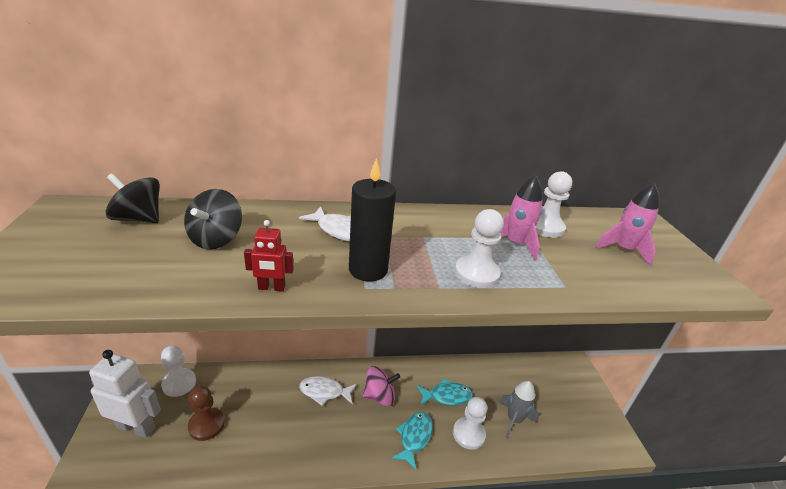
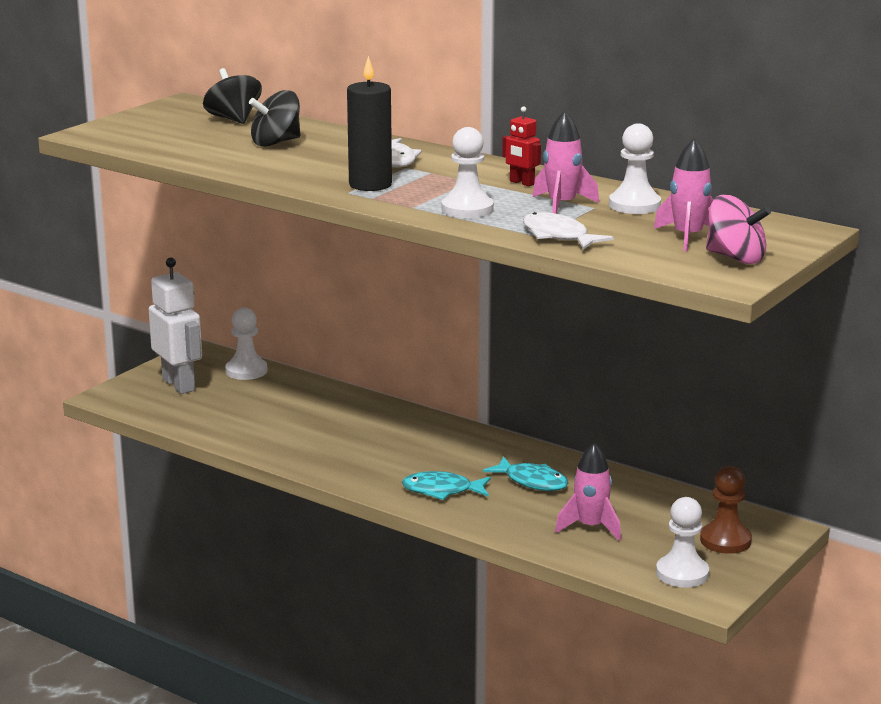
camera: 45 degrees right, 10 degrees down
brown pawn [188,386,225,441] -> brown pawn moved to [700,466,752,554]
red robot [244,220,294,291] -> red robot moved to [502,106,541,186]
white fish [299,376,357,406] -> white fish moved to [523,212,613,250]
pink spinning top [362,366,400,406] -> pink spinning top moved to [706,195,771,264]
turquoise fish [391,412,433,470] -> turquoise fish turned 150 degrees counterclockwise [402,471,491,500]
white pawn [453,397,487,450] -> white pawn moved to [656,497,709,588]
grey rocket [499,381,539,437] -> pink rocket [555,443,621,541]

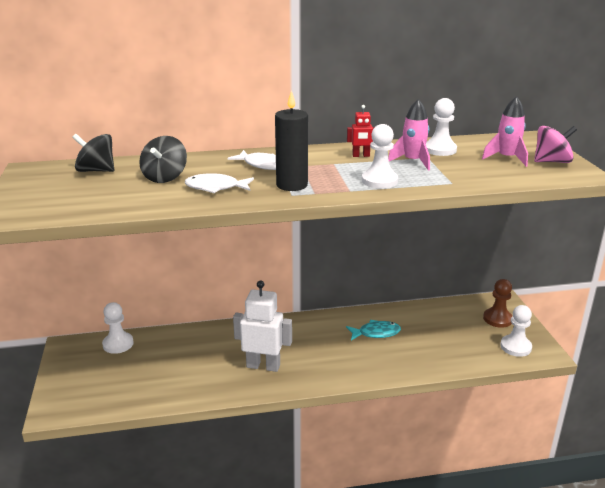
camera: 45 degrees left, 5 degrees up
white robot [149,257,202,394] -> white robot moved to [233,281,292,372]
turquoise fish [402,471,491,500] -> none
white fish [523,212,613,250] -> white fish moved to [185,173,254,193]
pink rocket [555,443,621,541] -> none

